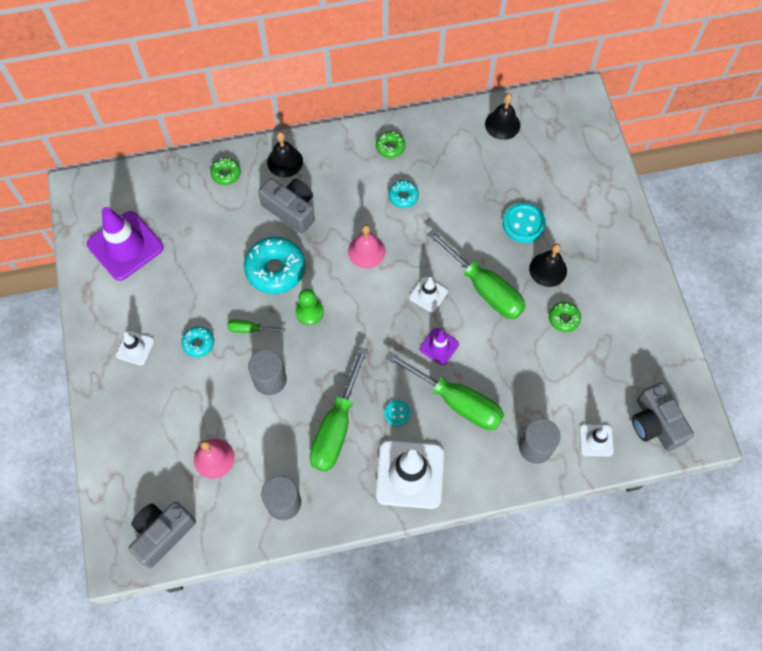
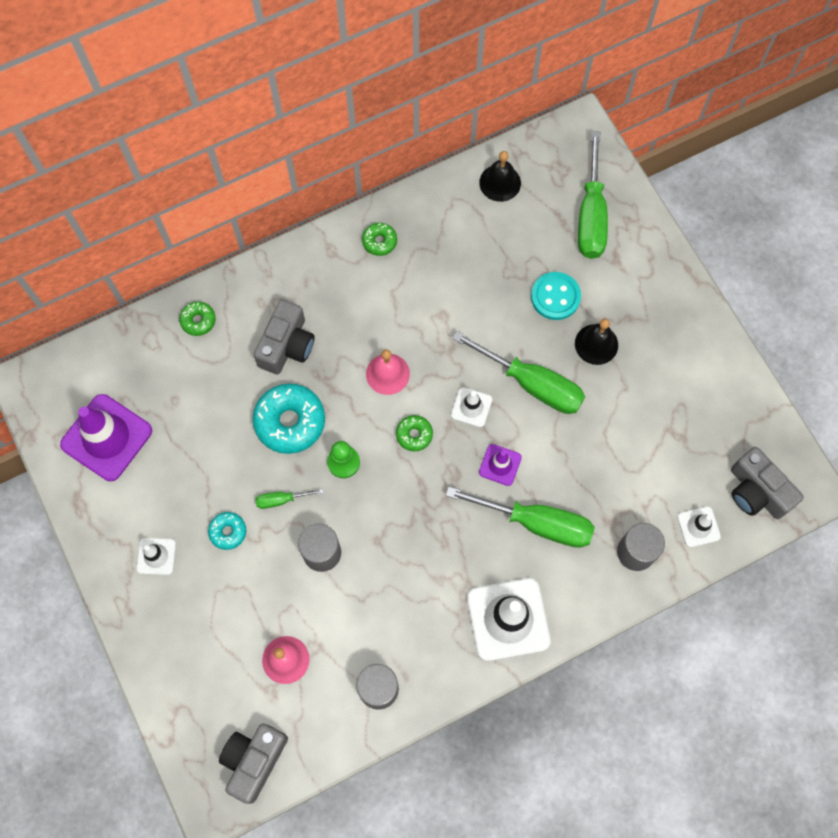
camera: 15 degrees left, 5 degrees up
grey camera [258,178,315,233] -> grey camera turned 90 degrees clockwise [254,300,315,375]
black bell [267,132,303,177] -> none
green screwdriver [310,347,368,472] -> green screwdriver moved to [578,131,608,259]
turquoise button [385,400,411,426] -> none
turquoise donut [388,180,419,208] -> none
green donut [549,302,581,332] -> green donut moved to [396,415,433,451]

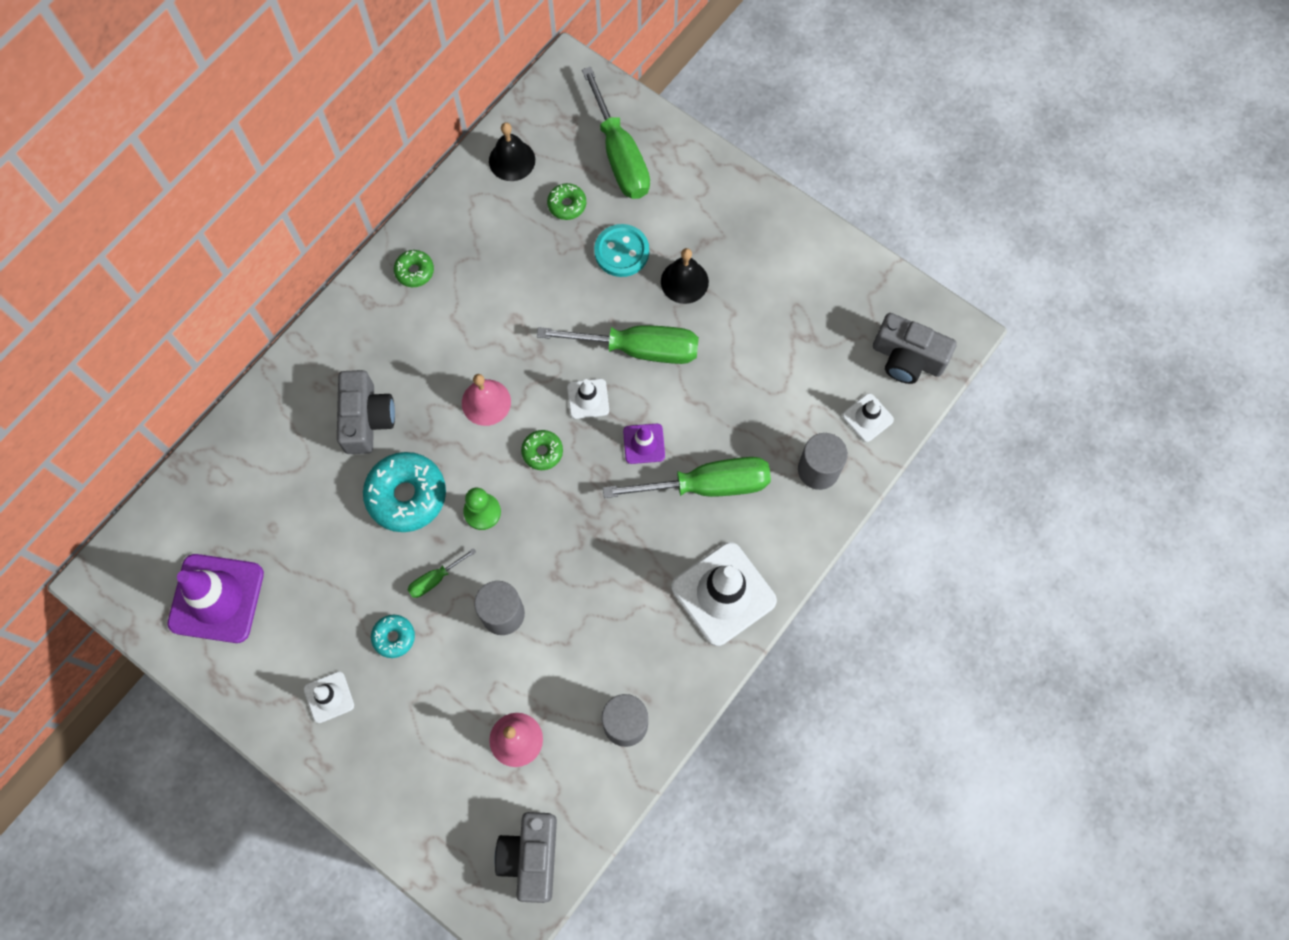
camera: 25 degrees left, 0 degrees up
green donut [179,302,216,336] -> green donut moved to [547,183,586,220]

